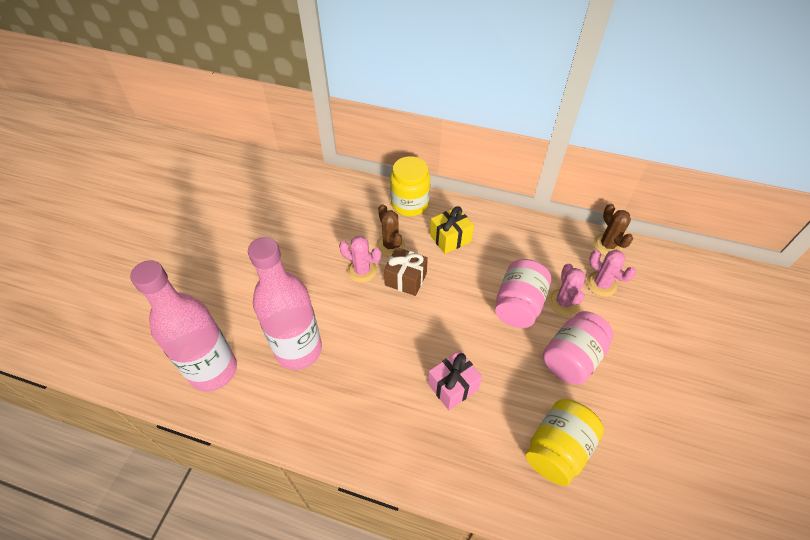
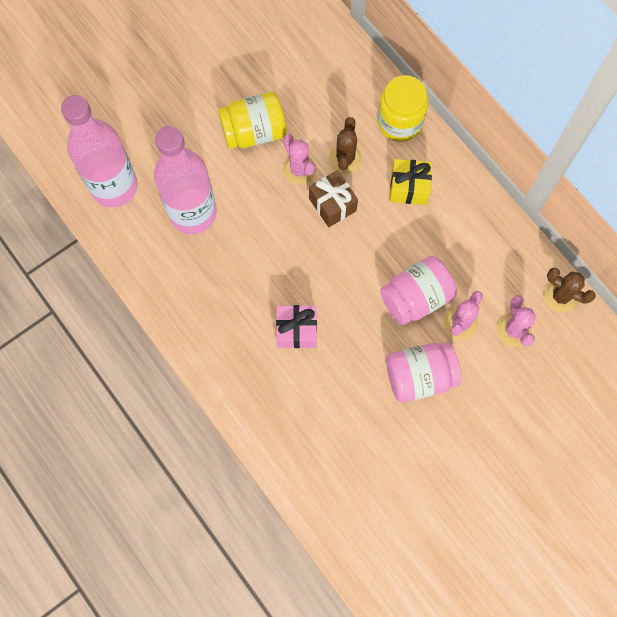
camera: 35 degrees right, 20 degrees up
yellow jar [526,399,604,486] -> yellow jar moved to [218,92,286,149]
brown cactus [593,204,633,256] -> brown cactus turned 75 degrees counterclockwise [544,268,596,313]

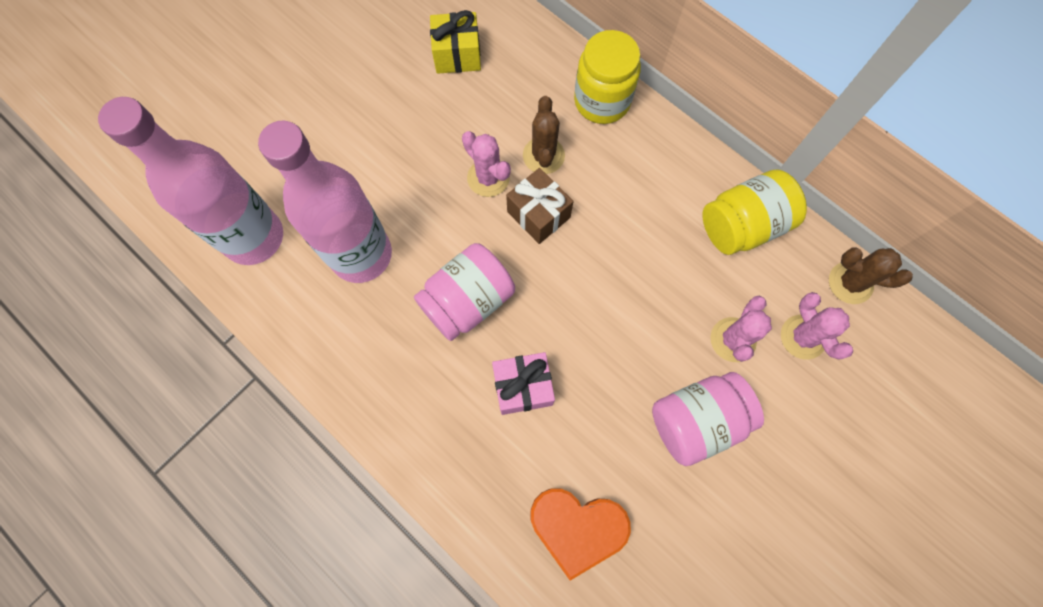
camera: 10 degrees left, 0 degrees up
yellow jar [218,92,286,149] -> yellow jar moved to [703,169,807,255]
pink jar [380,256,457,325] -> pink jar moved to [414,243,515,341]
yellow gift [390,159,432,205] -> yellow gift moved to [430,10,481,74]
none -> orange heart [531,488,631,581]

